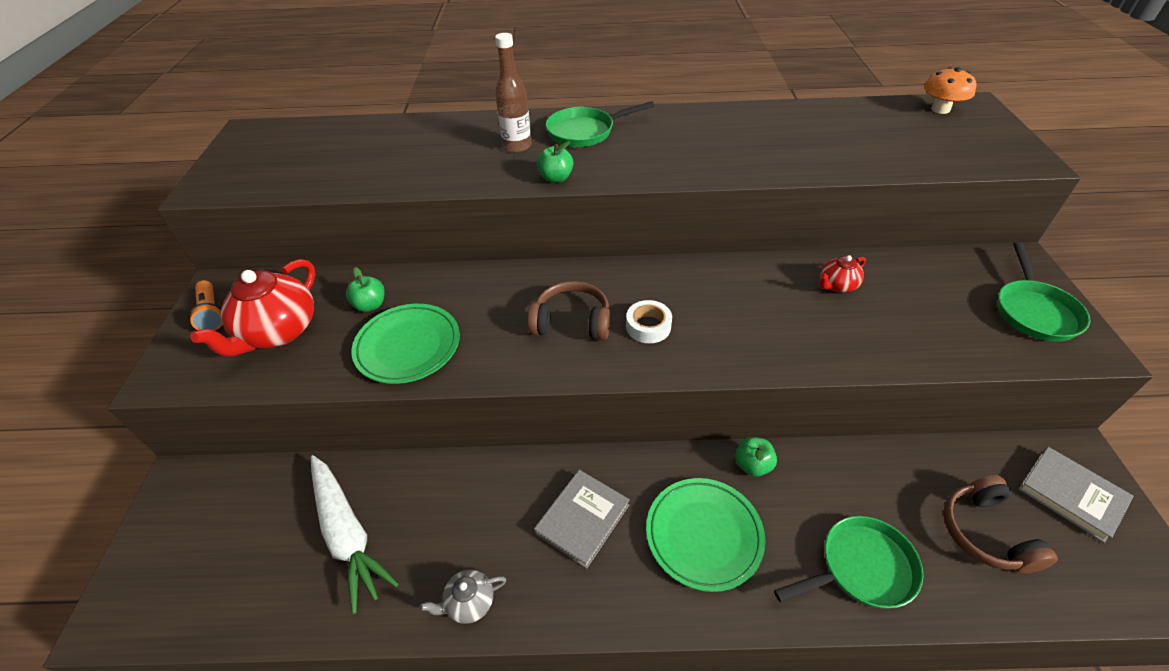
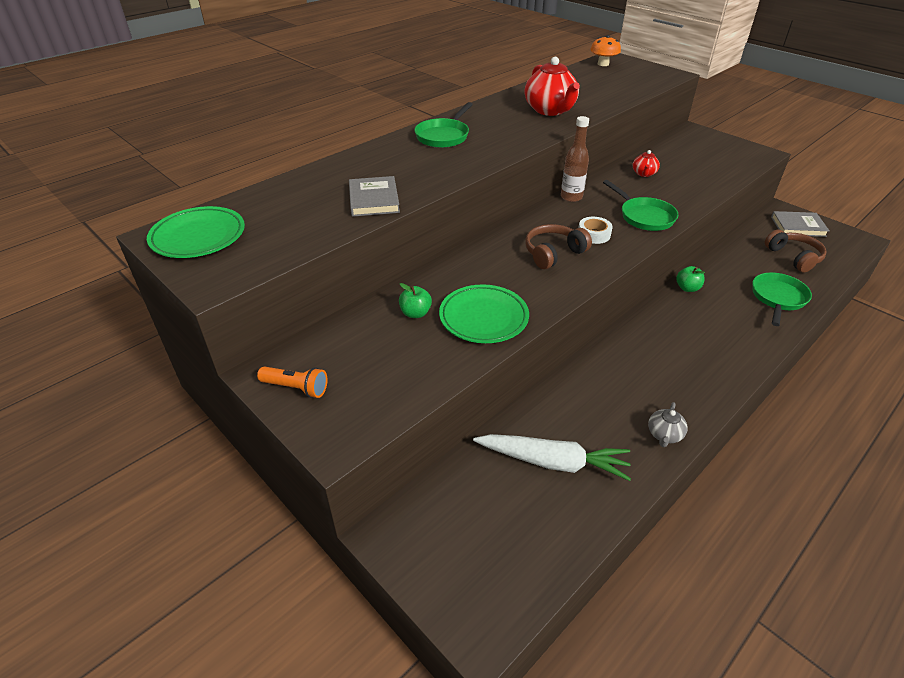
camera: 45 degrees left, 5 degrees down
red teapot [190,259,316,357] -> red teapot moved to [524,57,580,116]
brown bottle [495,33,532,153] -> brown bottle moved to [561,116,589,202]
grey book [534,470,630,569] -> grey book moved to [349,176,400,217]
green apple [537,141,573,183] -> none
green plate [646,478,765,592] -> green plate moved to [147,206,245,258]
brown headphones [943,475,1058,573] -> brown headphones turned 150 degrees counterclockwise [765,230,827,273]
green pan [997,242,1090,342] -> green pan moved to [603,180,678,231]

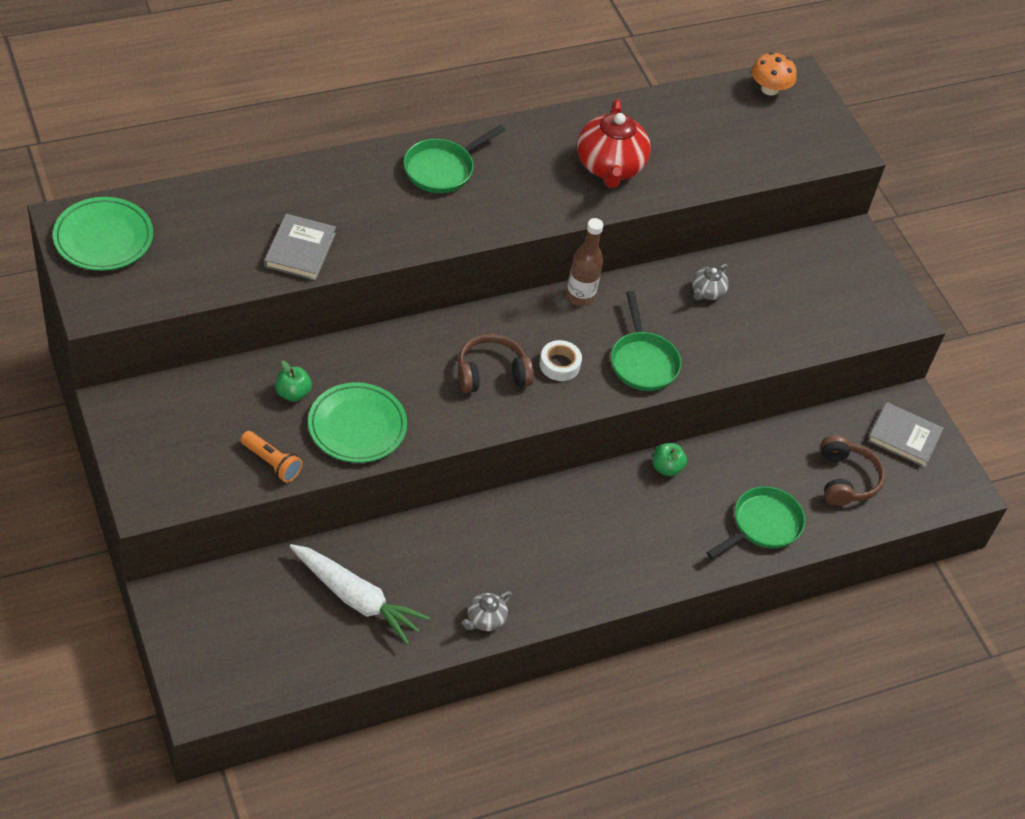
camera: 15 degrees right, 10 degrees up
orange flashlight [257,367,328,398] -> orange flashlight moved to [240,431,303,483]
red teapot [633,150,660,177] -> grey teapot [692,264,729,300]

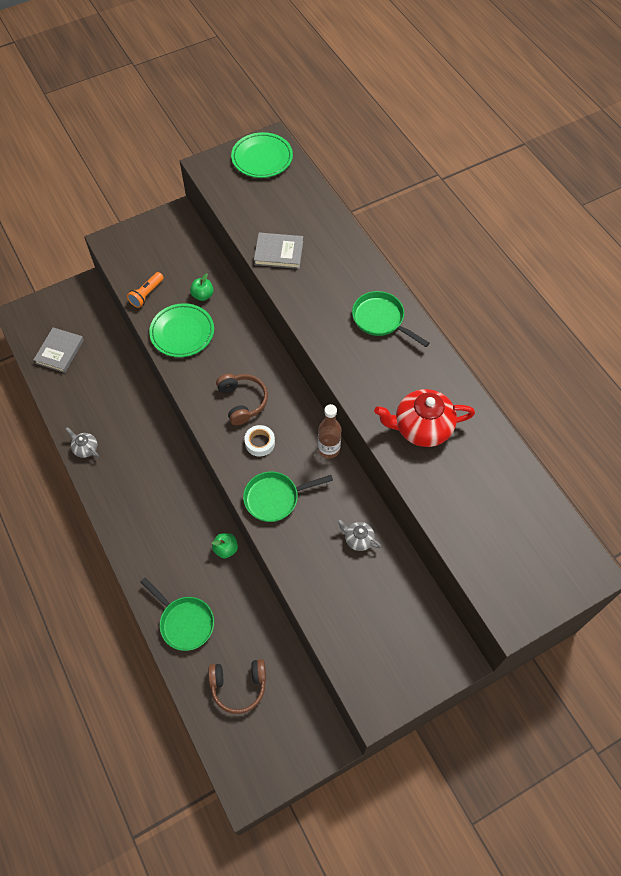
camera: 90 degrees right, 10 degrees up
white carrot [290,544,430,645] -> none
orange mushroom [751,52,797,96] -> none
grey book [868,402,944,468] -> grey book moved to [33,327,84,373]

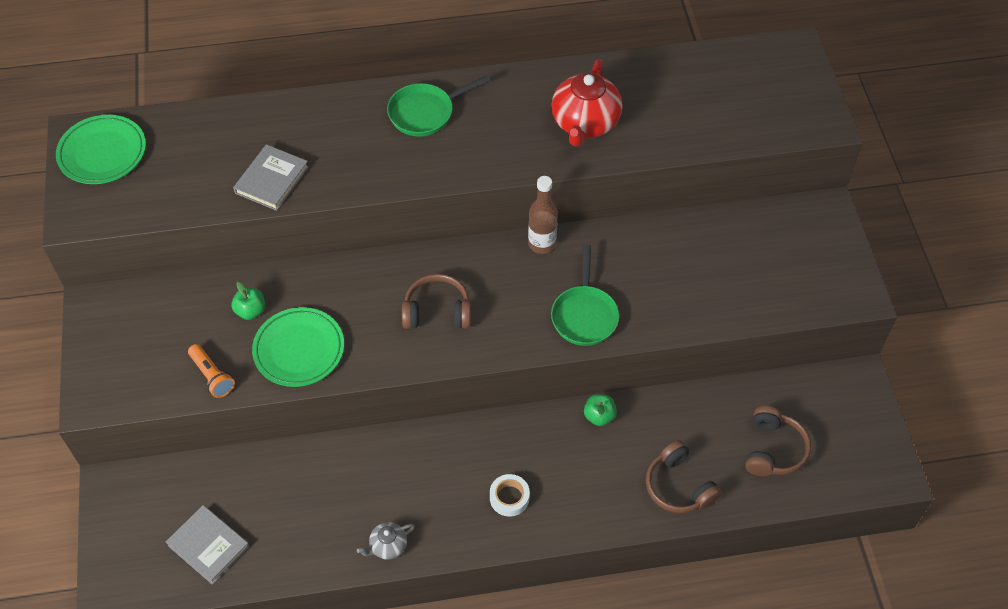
camera: 70 degrees left, 5 degrees down
green pan [141,578,214,651] -> brown headphones [646,440,722,513]
white tape [244,425,275,457] -> white tape moved to [490,474,530,517]
grey teapot [337,519,381,551] -> none

